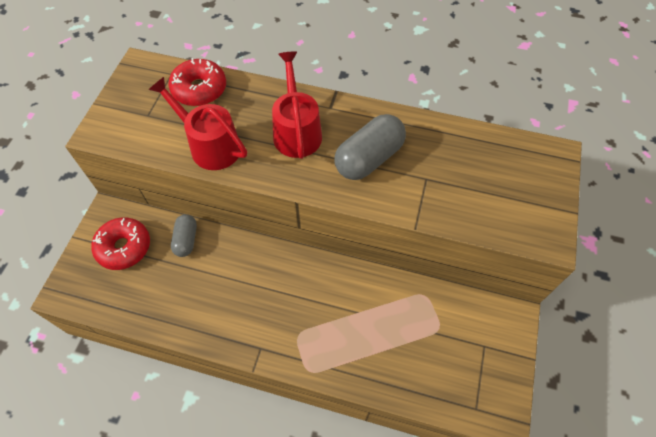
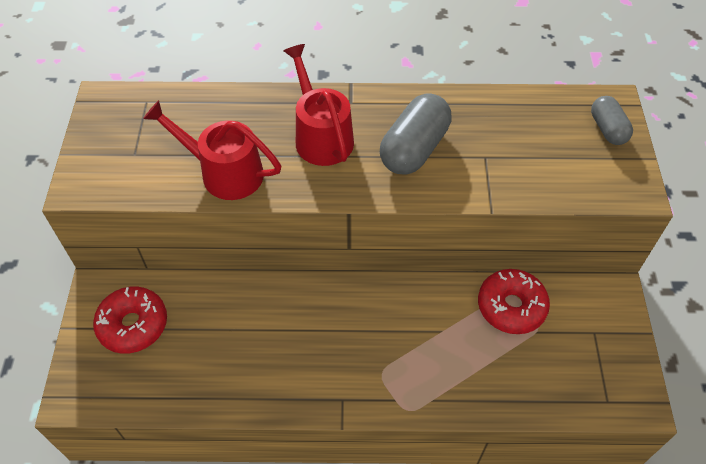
camera: 15 degrees left, 5 degrees down
red donut [168,58,226,106] -> red donut moved to [478,269,550,334]
grey capsule [171,214,197,257] -> grey capsule moved to [591,96,633,145]

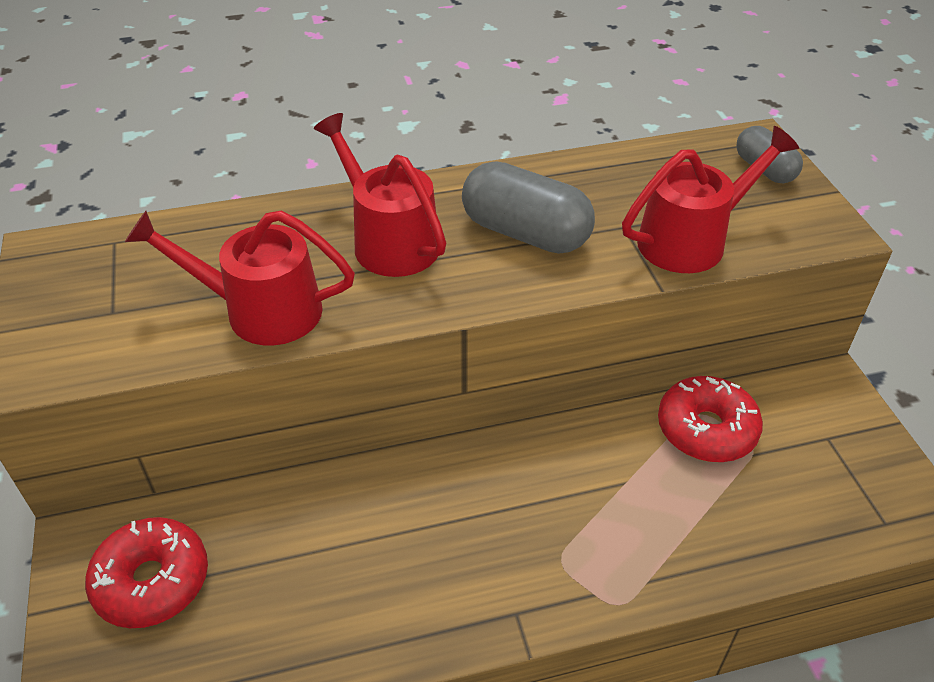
camera: 15 degrees left, 10 degrees down
grey capsule [380,93,451,175] -> grey capsule turned 75 degrees counterclockwise [462,161,595,254]
none -> red watering can [622,126,799,273]

